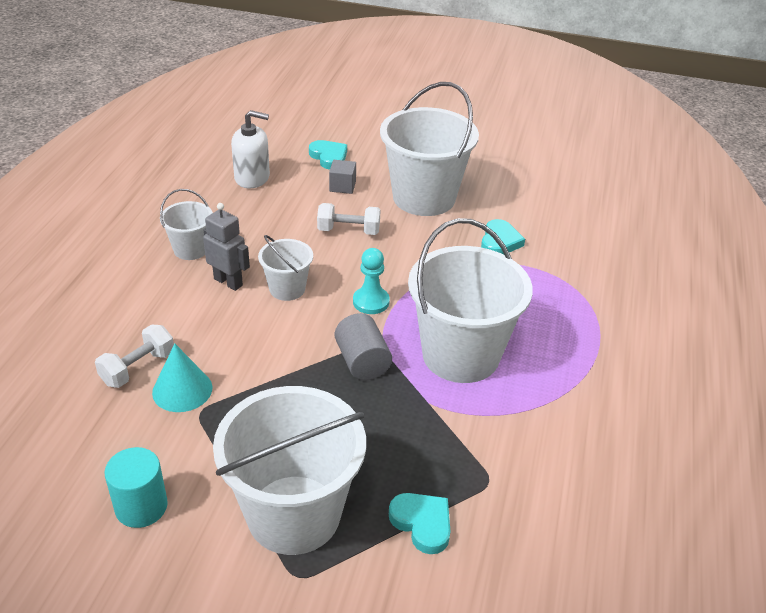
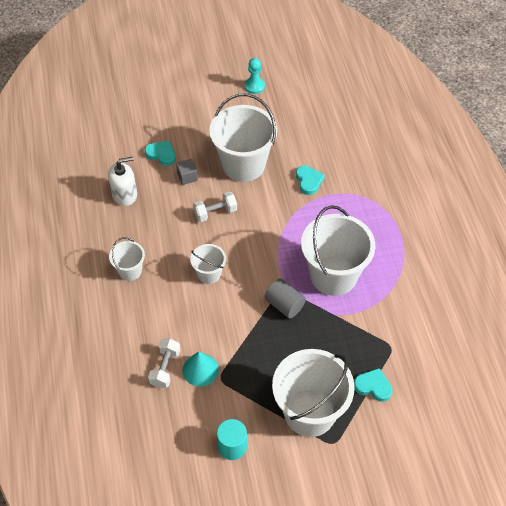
camera: 25 degrees left, 15 degrees up
grey robot [203,203,250,291] -> none
turquoise pawn [353,248,390,314] -> turquoise pawn moved to [245,58,265,94]

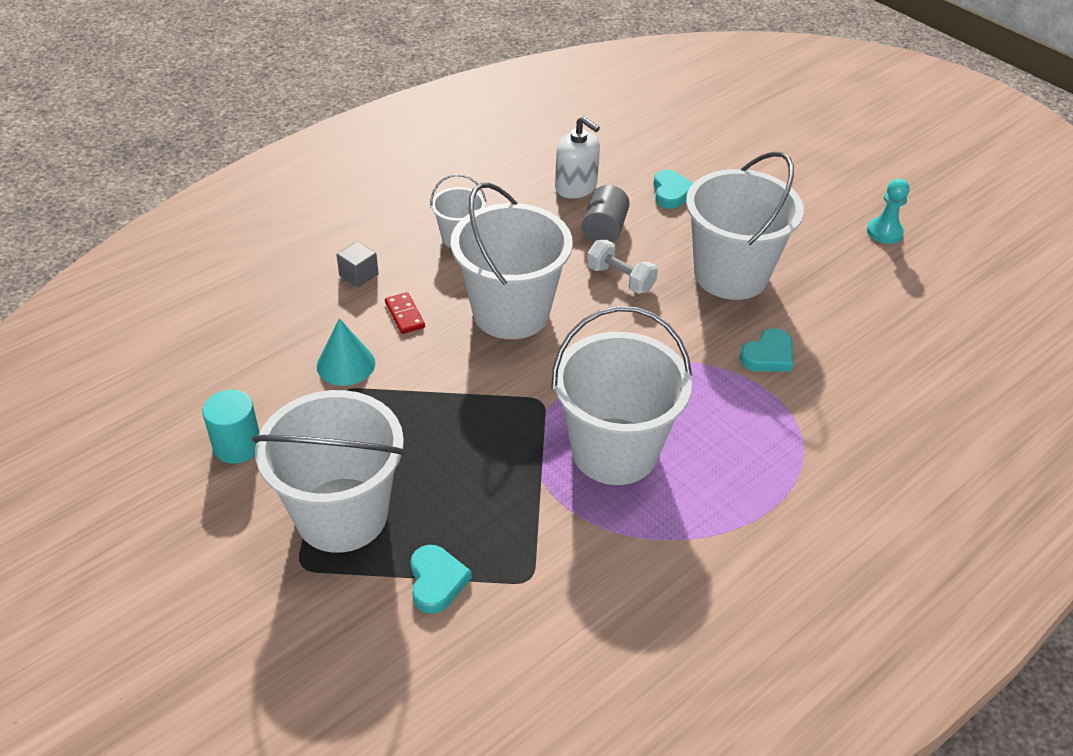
camera: 60 degrees right, 10 degrees down
white dumbbell [148,338,181,388] -> none
grey cube [176,159,198,185] -> grey cube moved to [336,241,379,288]
white bucket [190,244,226,284] -> white bucket [451,183,573,339], size x2.02
grey cylinder [264,278,306,319] -> grey cylinder moved to [581,185,630,242]
none -> red domino [385,292,425,334]

